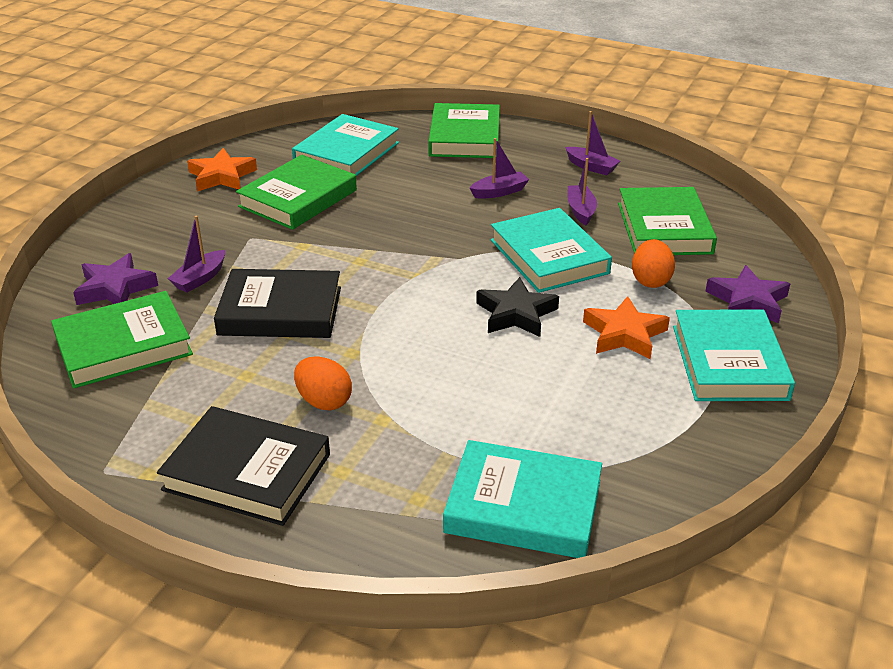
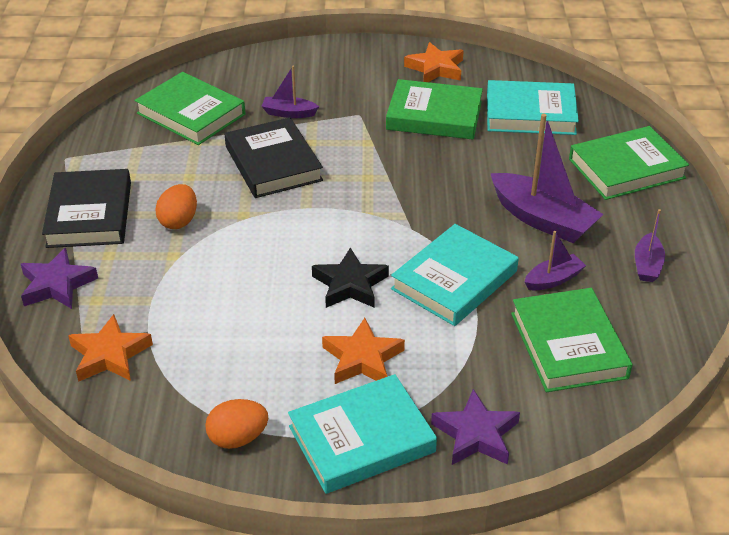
camera: 65 degrees right, 5 degrees up
purple star [73,253,158,305] -> purple star moved to [21,248,98,309]
turquoise book [443,440,602,558] -> orange star [68,314,153,382]
purple boat [470,138,529,199] -> purple boat [490,113,603,243], size x1.91
green book [618,187,717,255] -> green book turned 75 degrees counterclockwise [511,288,632,392]
orange egg [632,239,675,288] -> orange egg moved to [205,399,268,449]

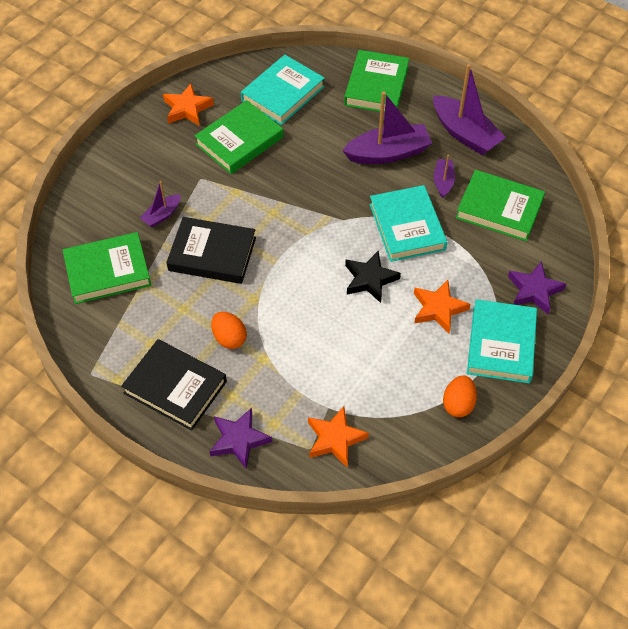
camera: 55 degrees left, 15 degrees up
purple boat [635,209,665,282] -> purple boat [433,64,506,155], size x1.91

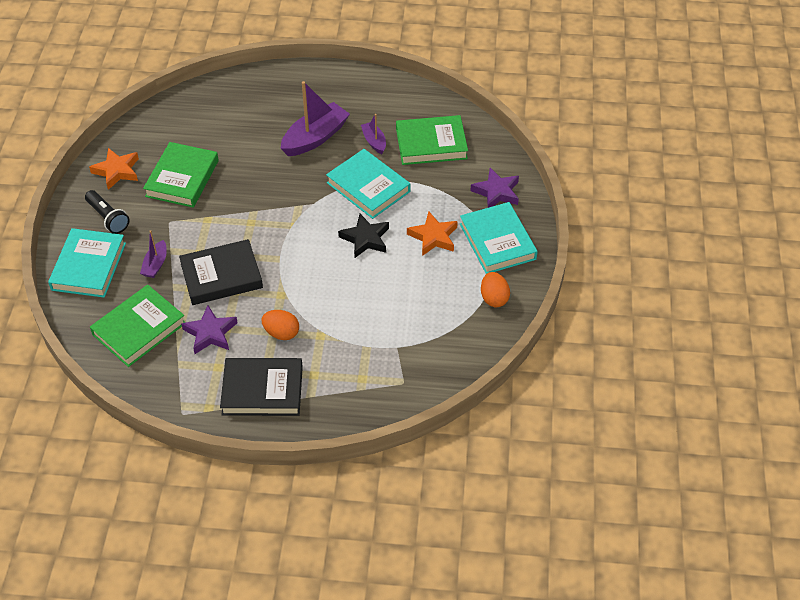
camera: 30 degrees left, 5 degrees down
purple star [209,408,272,469] -> purple star moved to [181,305,237,354]
turquoise book [241,55,325,125] -> turquoise book moved to [48,228,126,298]
orange star [308,406,369,467] -> none
green book [344,50,409,113] -> none
purple boat [433,64,506,155] -> none
none -> black flashlight [85,190,129,234]

